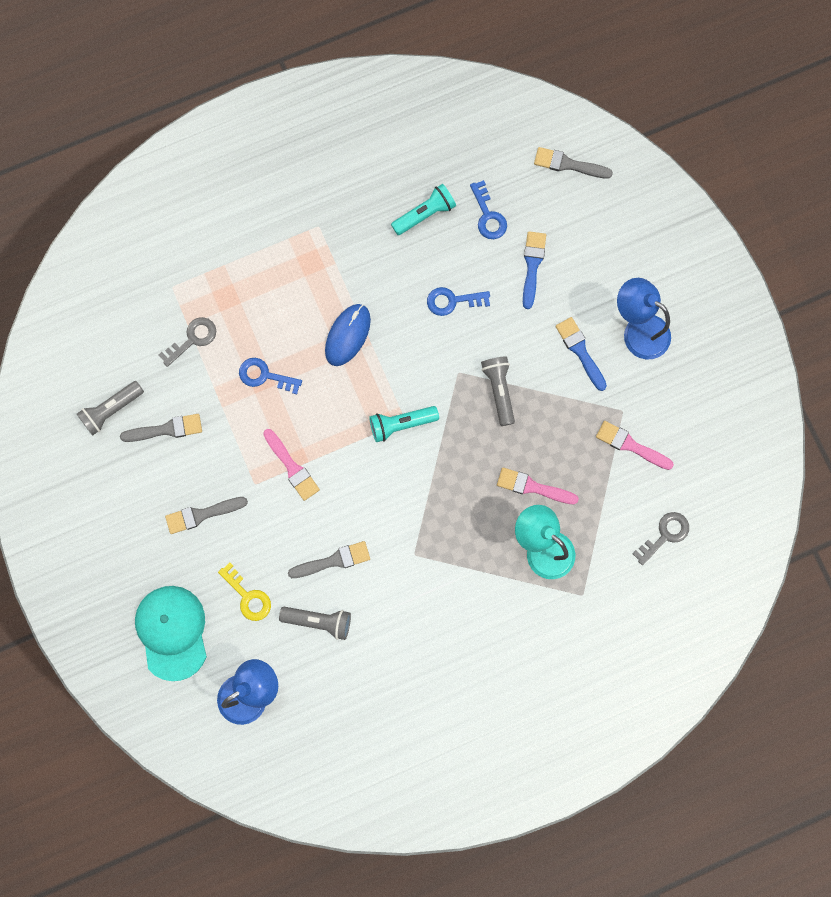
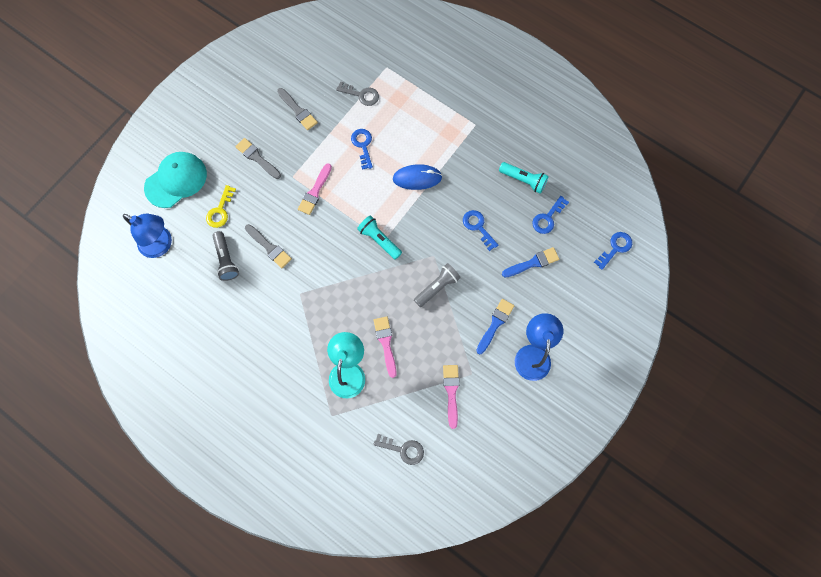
camera: 60 degrees right, 5 degrees down
grey flashlight [77,381,144,436] -> none
grey brush [534,147,613,179] -> blue key [594,232,632,270]

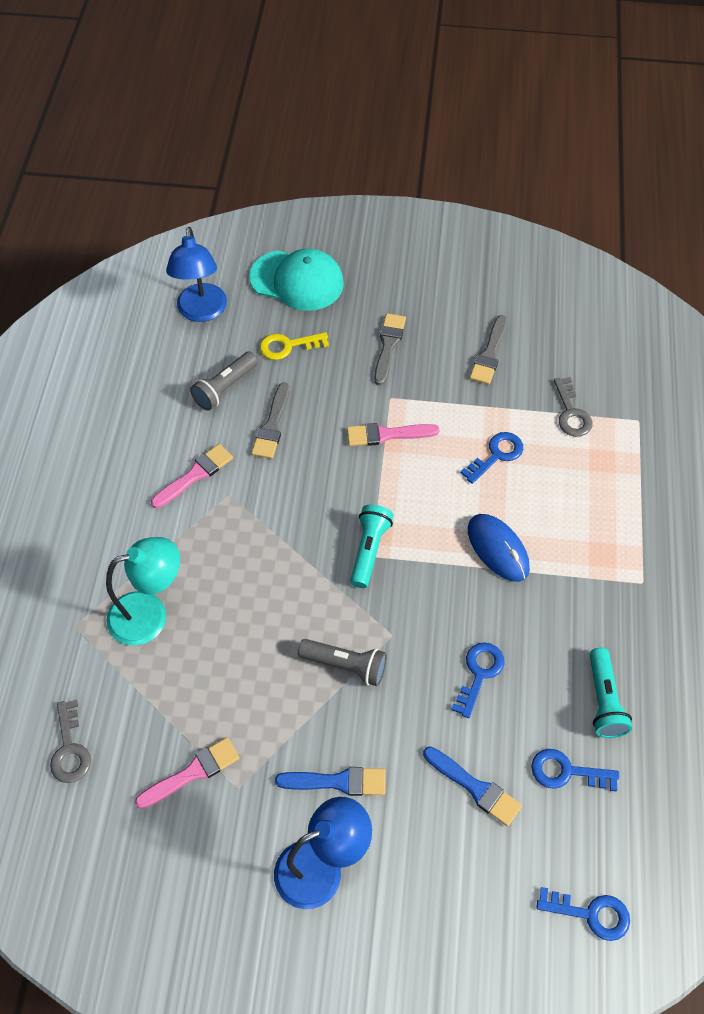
camera: 60 degrees right, 15 degrees down
pink brush [374,316,397,378] -> pink brush moved to [151,444,233,508]

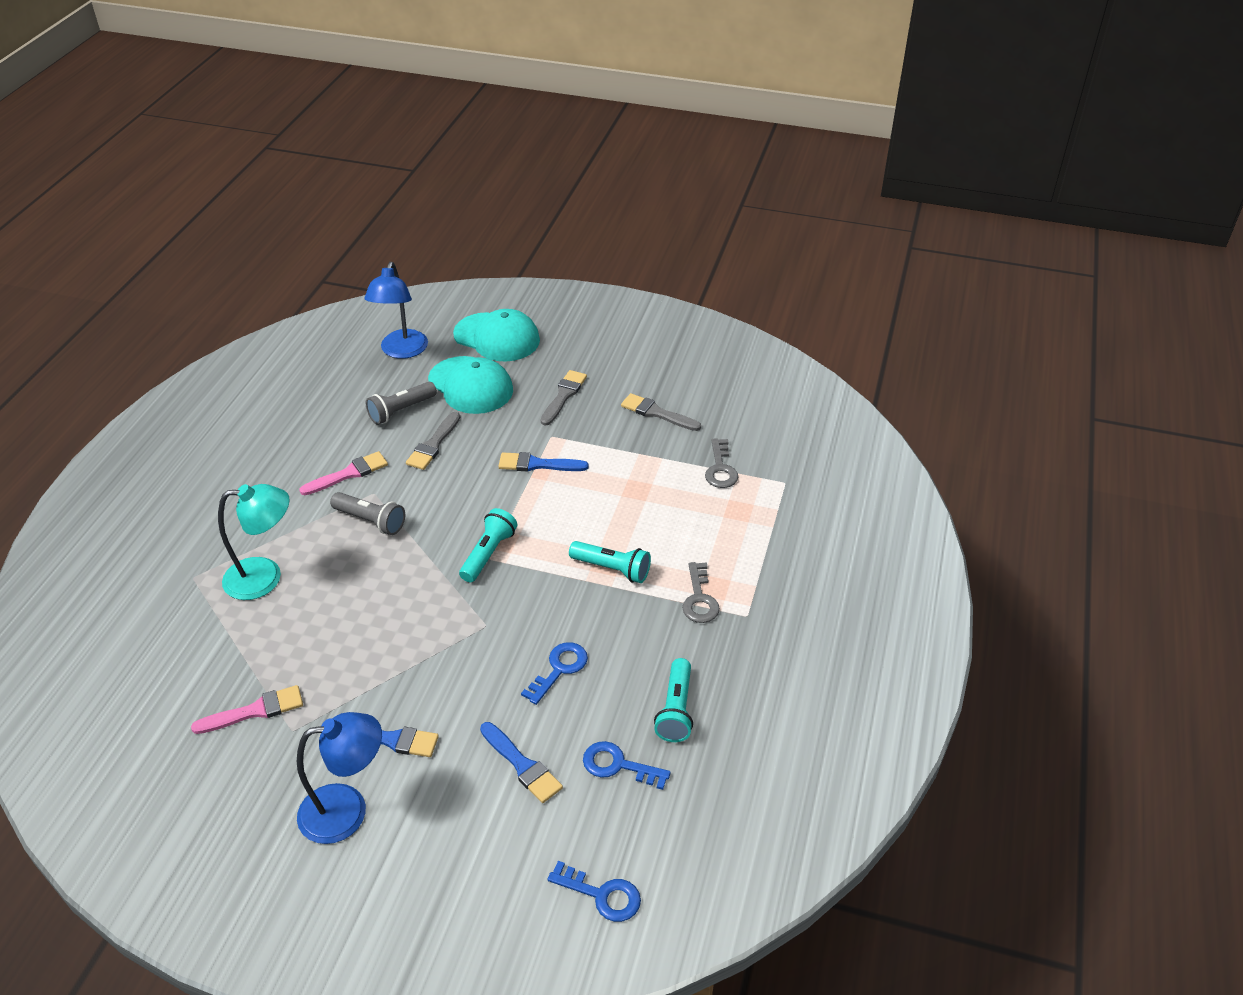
camera: 10 degrees right, 15 degrees down
grey key [50,700,91,783] -> grey key moved to [682,562,720,623]
yellow key [260,332,329,360] -> turquoise cap [428,356,513,414]
grey flashlight [298,639,387,686] -> grey flashlight moved to [330,492,405,535]
pink brush [347,423,440,446] -> blue brush [498,452,589,471]
blue key [460,432,523,484] -> none
blue mouse [468,514,530,582] -> turquoise flashlight [569,541,651,583]
grey brush [470,315,507,384] -> grey brush turned 90 degrees clockwise [621,393,701,431]

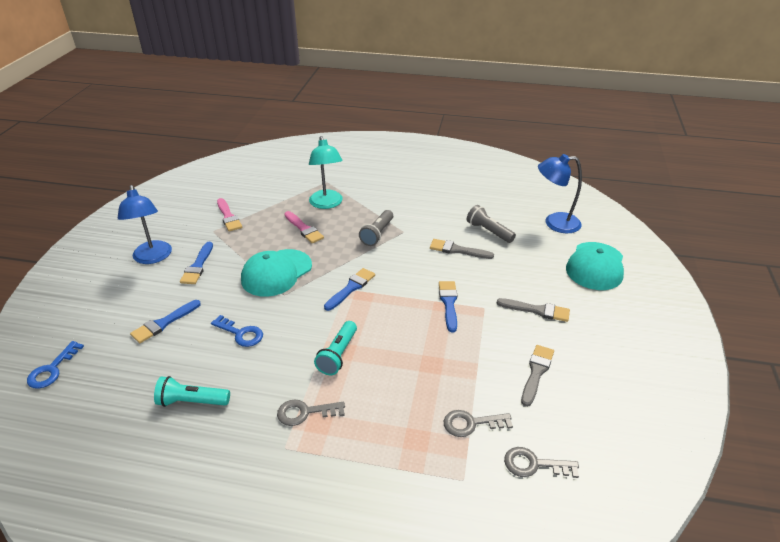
camera: 85 degrees right, 5 degrees down
pink brush [299,451,388,495] -> pink brush moved to [284,211,324,243]
turquoise cap [428,356,513,414] -> turquoise cap moved to [241,249,312,297]
turquoise flashlight [459,508,517,582] -> blue brush [324,268,375,311]
blue key [583,741,671,790] -> none
none -> grey key [504,447,579,478]

